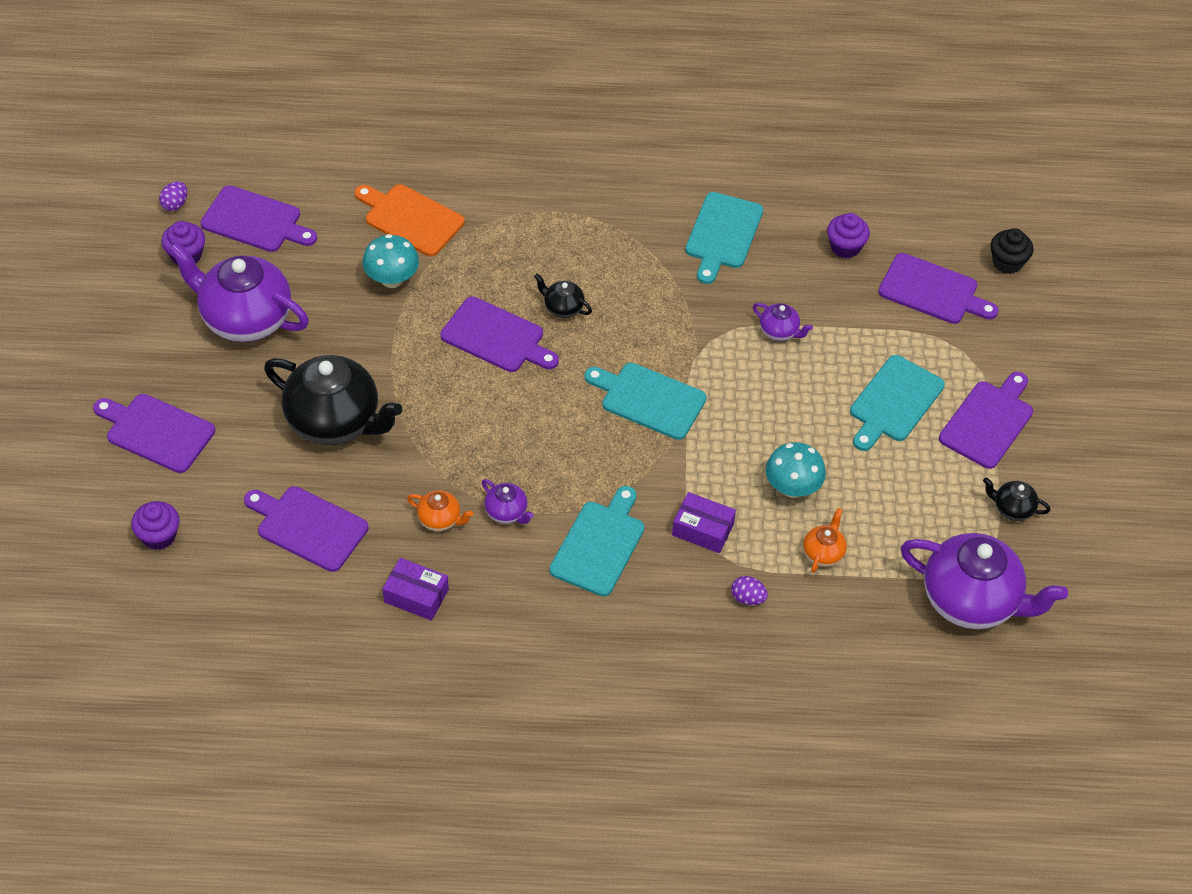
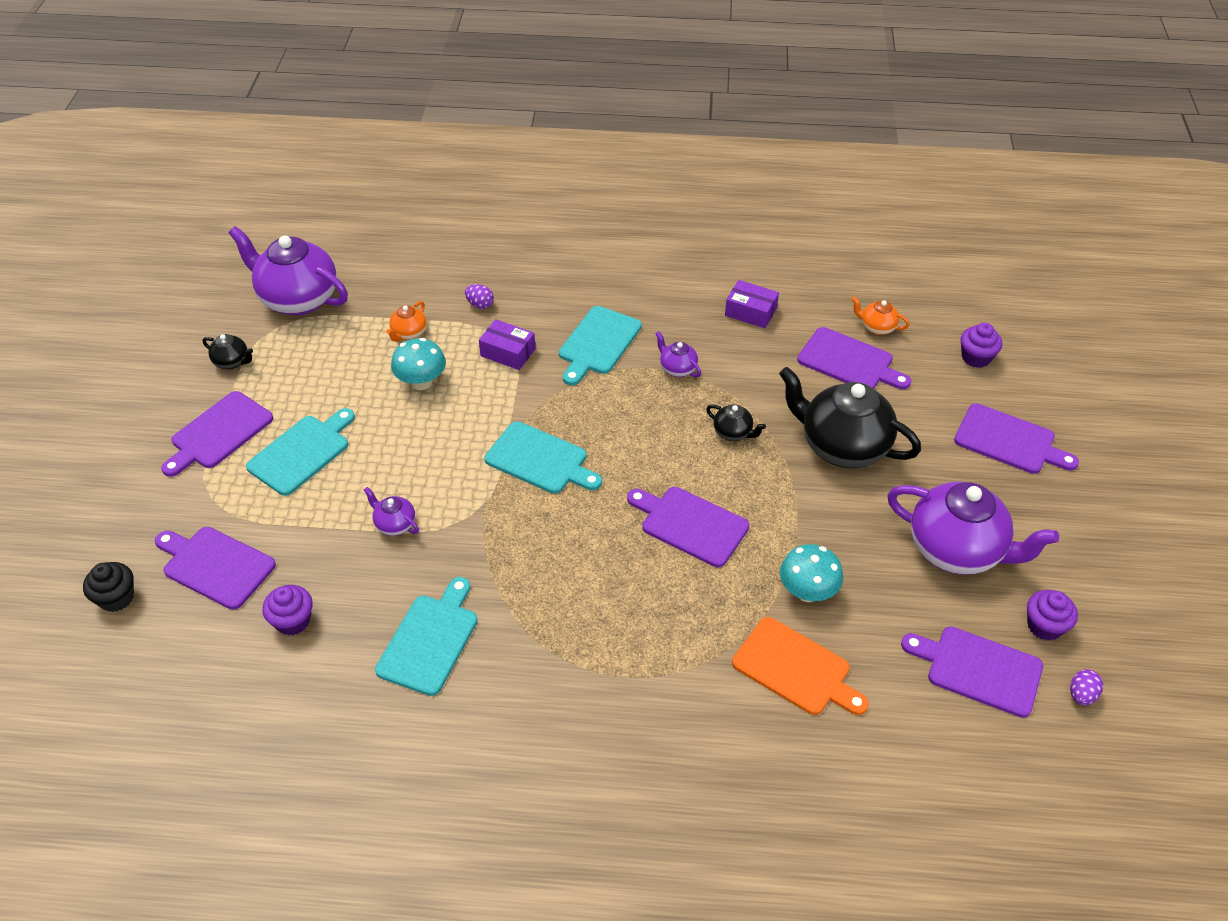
camera: 175 degrees left, 5 degrees down
orange teapot [407,490,473,531] -> orange teapot moved to [851,296,910,335]
black teapot [534,273,592,318] -> black teapot moved to [706,404,766,441]

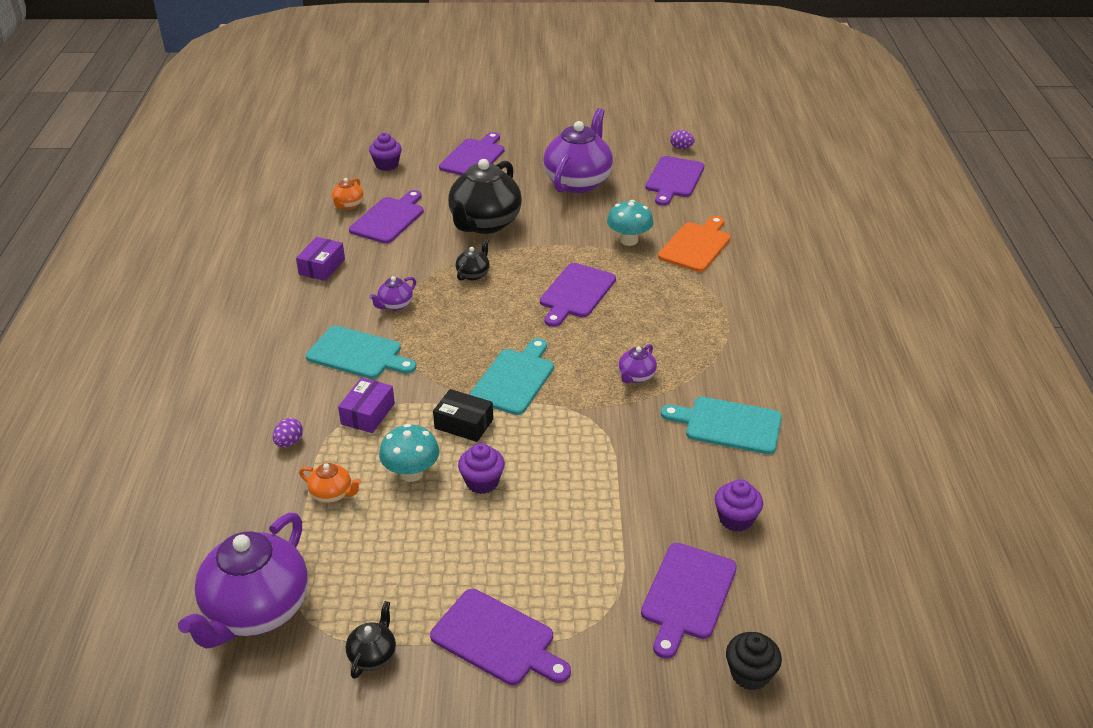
camera: 95 degrees left, 10 degrees down
turquoise cutting board [246,408,355,496] -> none
purple teapot [364,487,419,536] -> purple teapot moved to [619,344,657,383]
purple cupcake [1027,590,1078,641] -> purple cupcake moved to [458,443,505,494]
none -> black box [433,389,493,442]

